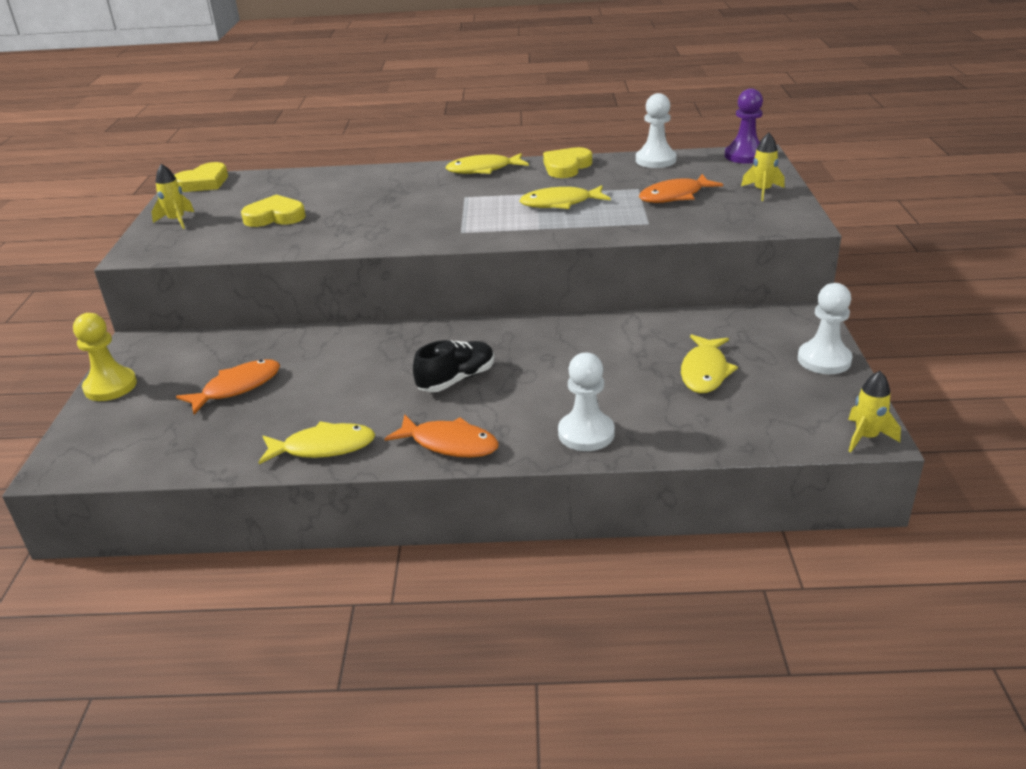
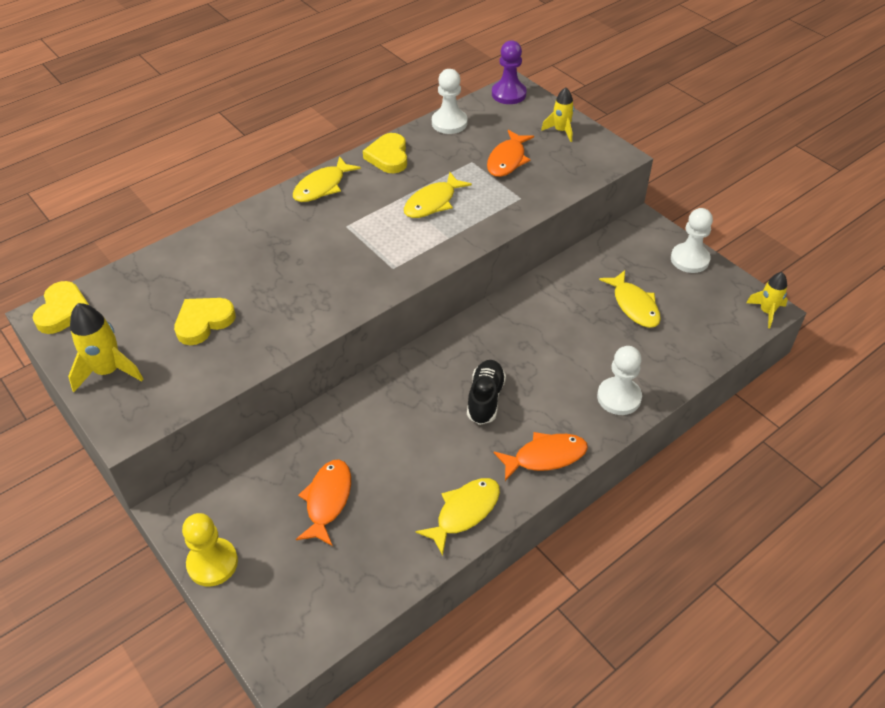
camera: 40 degrees left, 15 degrees up
yellow rocket [151,164,194,229] -> yellow rocket [68,303,143,392], size x1.52

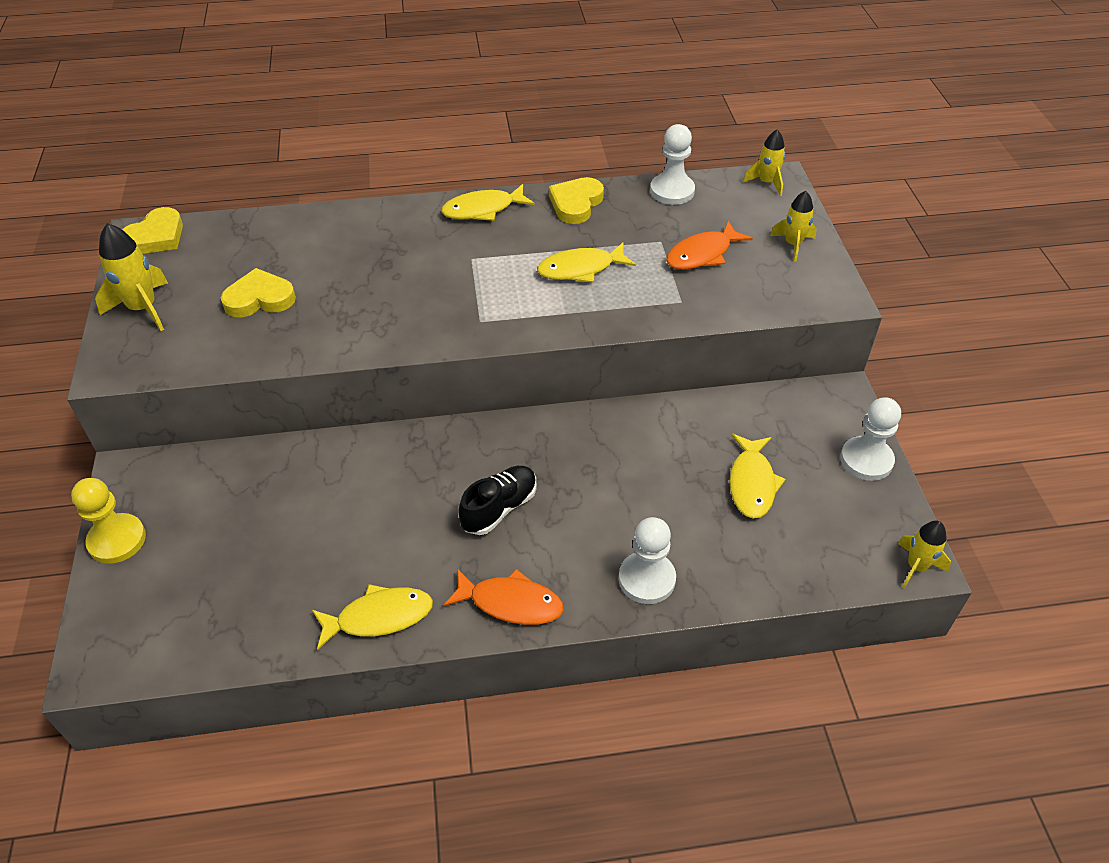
camera: 30 degrees right, 0 degrees up
orange fish [296,459,351,546] -> none
purple pawn [492,40,527,104] -> yellow rocket [743,129,785,196]

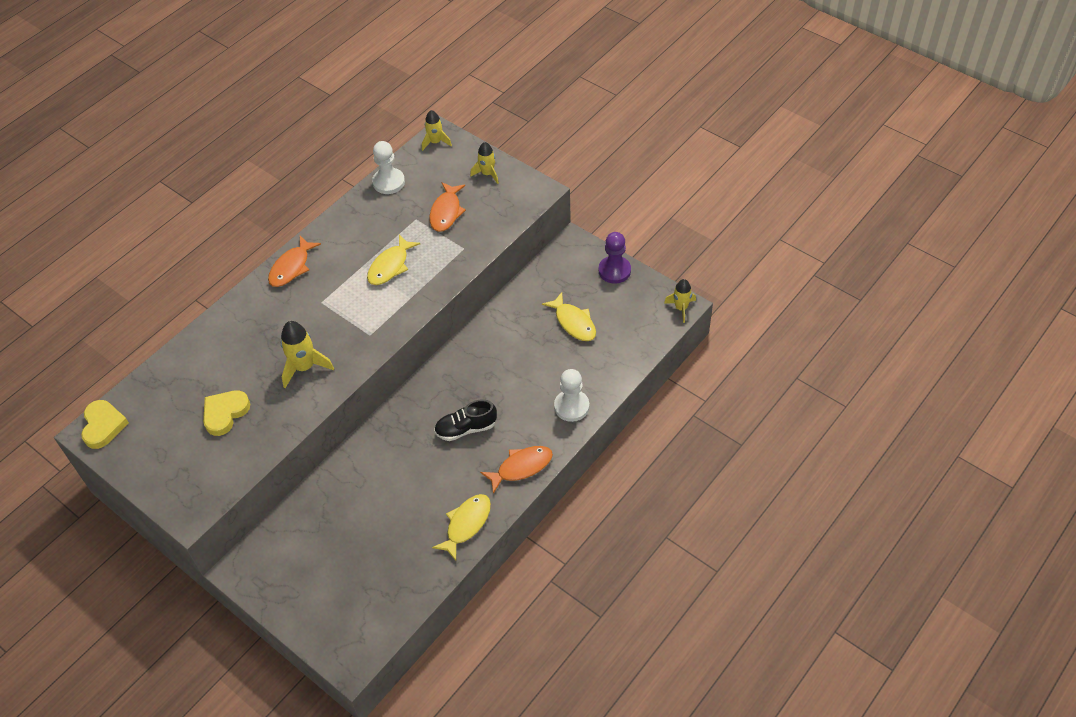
camera: 40 degrees left, 5 degrees up
yellow pawn [71,478,146,564] -> none
yellow rocket [95,223,168,331] -> yellow rocket moved to [281,321,334,388]
yellow fish [441,184,535,221] -> orange fish [268,236,321,287]
black shoe [458,466,537,535] -> black shoe turned 105 degrees counterclockwise [434,400,497,441]
yellow heart [549,177,604,224] -> none
white pawn [840,397,901,481] -> purple pawn [599,232,631,284]

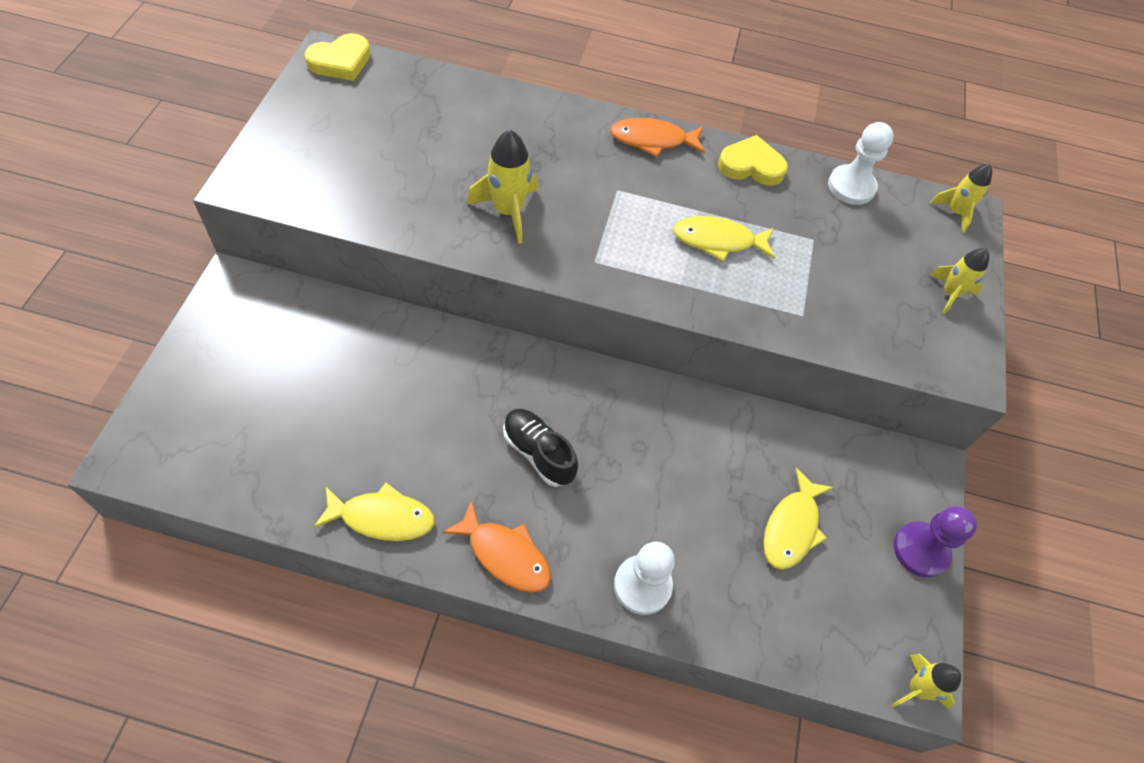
camera: 55 degrees right, 5 degrees up
yellow heart [203,390,250,436] -> yellow heart moved to [718,135,788,186]
orange fish [429,182,466,232] -> none

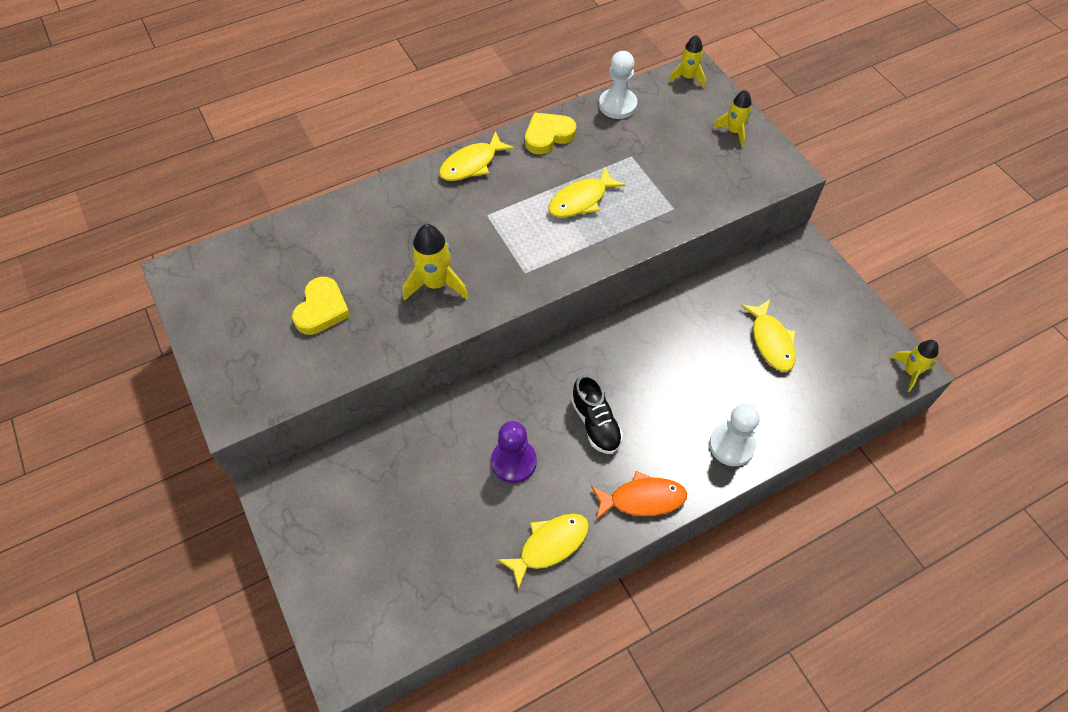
camera: 35 degrees left, 0 degrees up
yellow heart [304,33,370,81] -> yellow heart moved to [292,277,350,335]
black shoe [503,409,578,487] -> black shoe turned 120 degrees counterclockwise [571,374,623,454]
orange fish [610,118,705,157] -> yellow fish [439,131,515,181]
purple pawn [894,506,977,578] -> purple pawn moved to [491,421,537,483]

